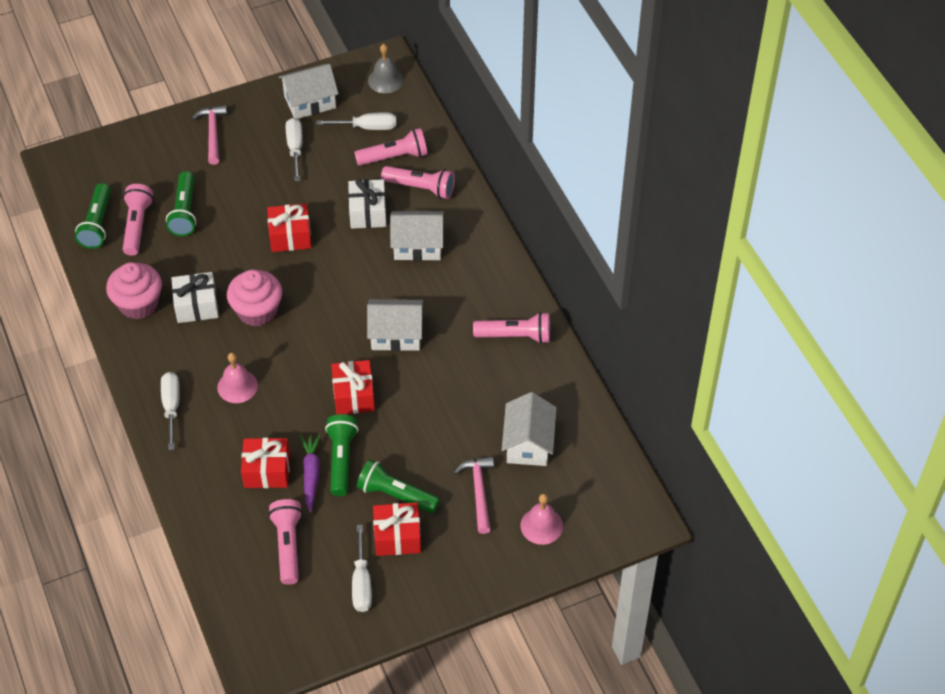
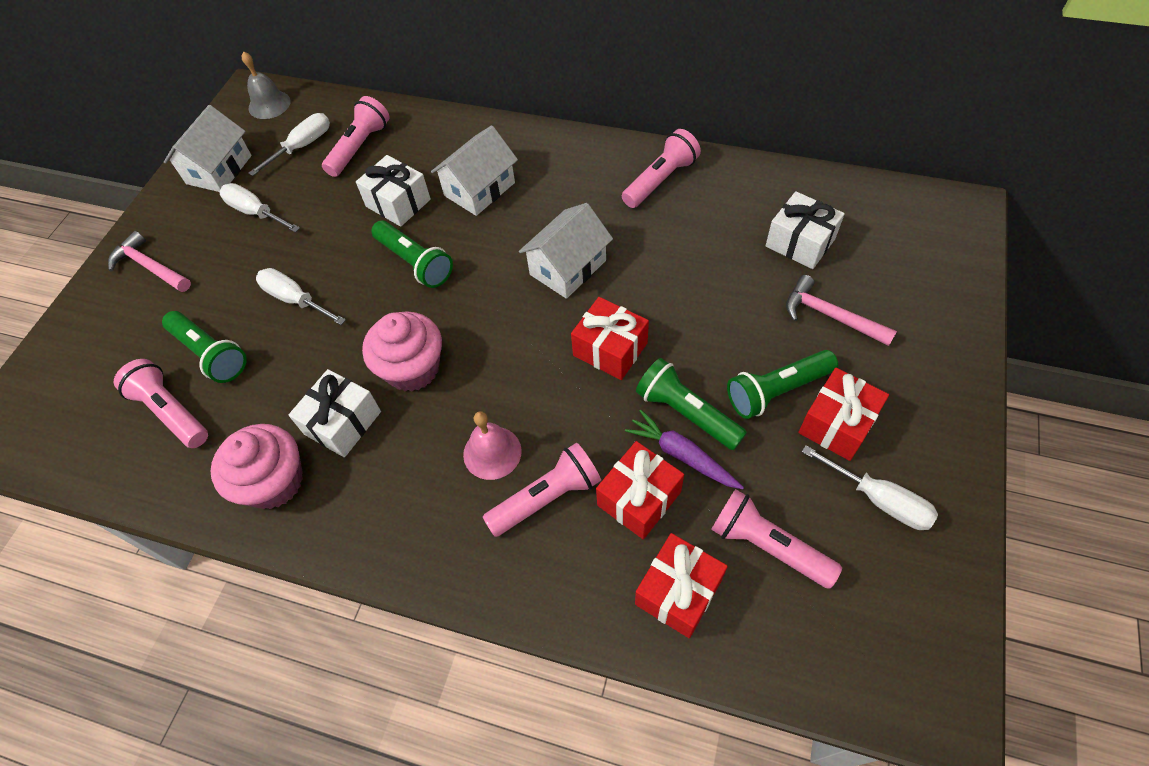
camera: 45 degrees left, 5 degrees up
green flashlight [75,183,111,249] -> green flashlight moved to [371,220,453,288]
white screwdriver [161,372,180,450] -> white screwdriver moved to [256,268,346,325]
red gift [267,204,311,252] -> red gift moved to [635,533,728,638]
pink flashlight [381,166,455,199] -> pink flashlight moved to [483,443,601,537]
white house [502,392,556,466] -> white gift [766,191,845,269]
pink bell [521,494,563,545] -> none

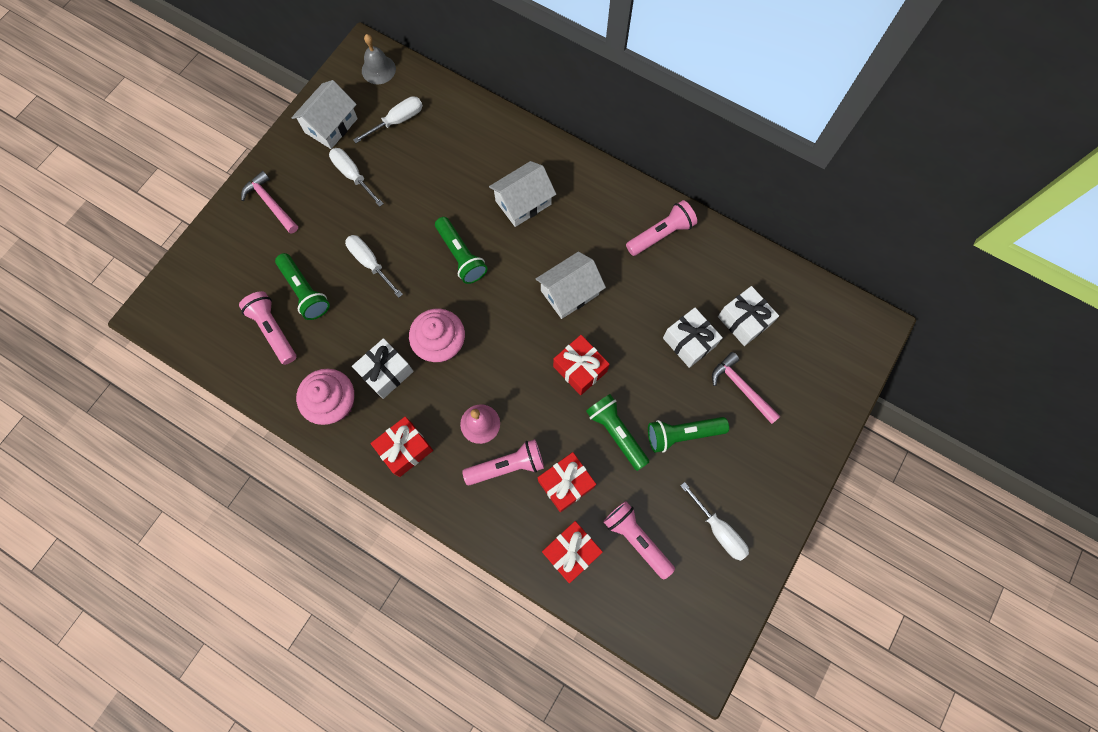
camera: 10 degrees right, 15 degrees up
pink flashlight [322,96,389,177] -> none
white gift [356,155,431,227] -> white gift moved to [663,308,723,368]
purple carrot [625,410,744,489] -> none
red gift [799,368,889,461] -> red gift moved to [371,416,433,477]

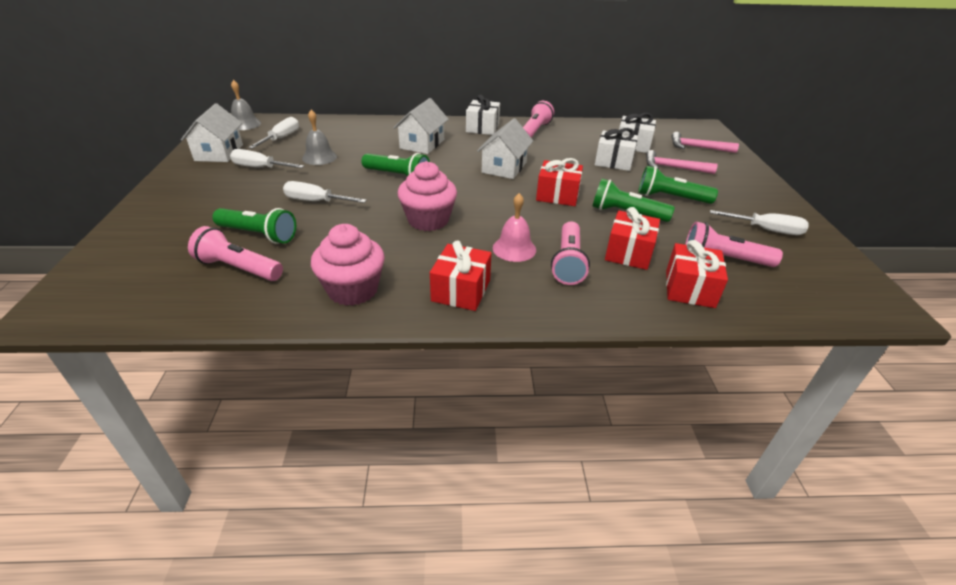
camera: 35 degrees left, 35 degrees down
pink hammer [241,171,298,234] -> pink hammer moved to [671,132,739,153]
white gift [352,338,414,399] -> white gift moved to [466,95,500,135]
pink flashlight [462,439,544,485] -> pink flashlight turned 150 degrees clockwise [551,221,590,285]
green flashlight [648,417,729,453] -> green flashlight turned 60 degrees clockwise [638,166,718,204]
none -> grey bell [302,110,337,165]

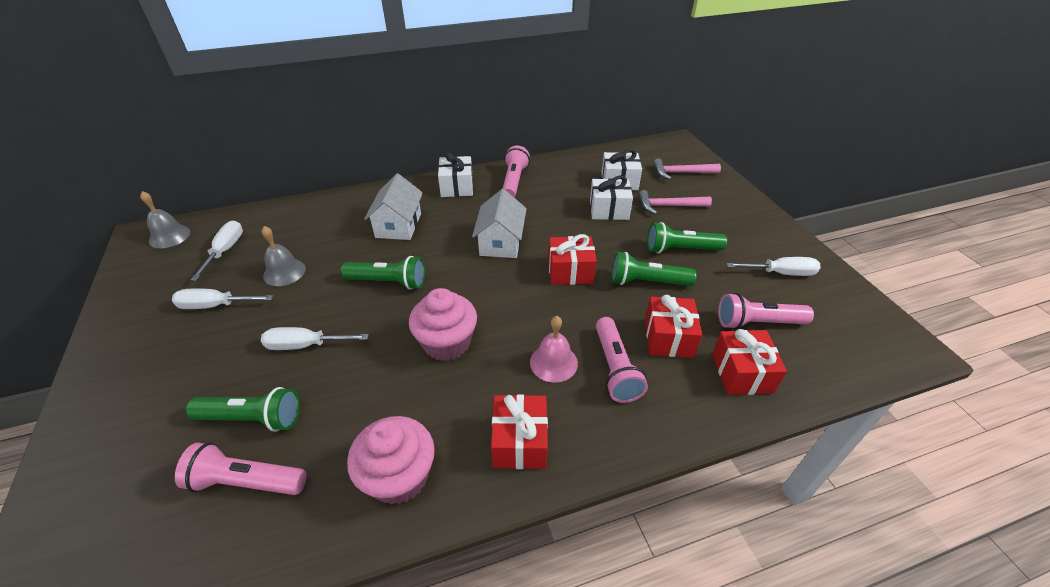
camera: 15 degrees left, 5 degrees up
white house [181,103,243,162] -> none

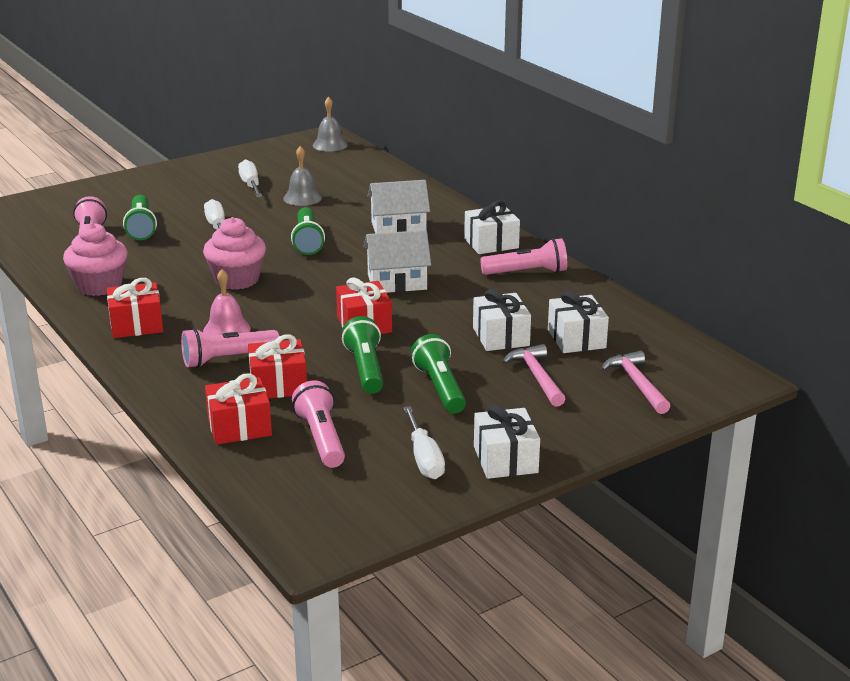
camera: 75 degrees right, 15 degrees down
white screwdriver [191,221,243,281] -> none
none -> white gift [474,404,540,479]

